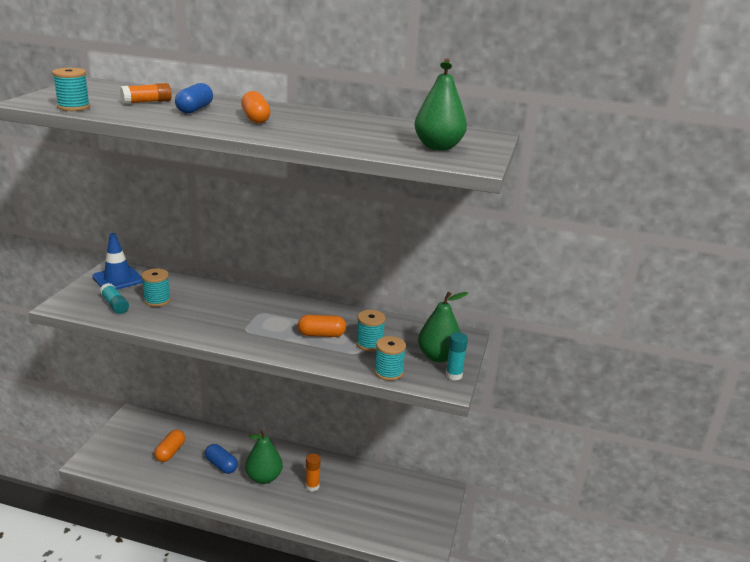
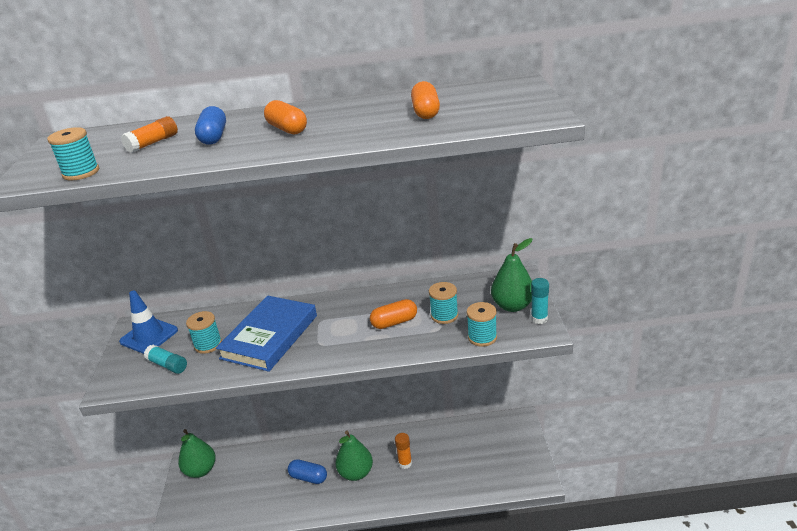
camera: 15 degrees left, 5 degrees up
orange capsule [154,430,185,462] -> orange capsule moved to [411,81,440,119]
green pear [414,58,467,150] -> green pear moved to [178,429,216,478]
none -> blue book [216,296,317,372]

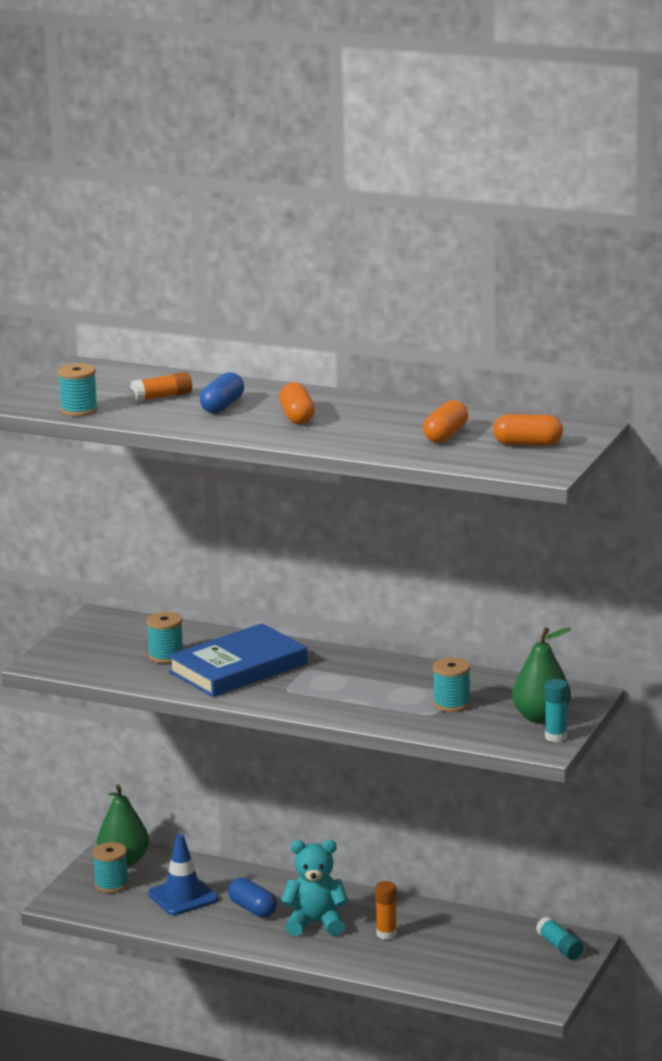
camera: 25 degrees right, 10 degrees down
blue traffic cone [119,291,178,354] -> blue traffic cone moved to [148,834,218,915]
turquoise glue stick [144,345,187,374] -> turquoise glue stick moved to [536,916,584,960]
green pear [335,431,373,481] -> turquoise teddy bear [281,840,348,936]
orange capsule [370,299,417,329] -> orange capsule moved to [493,414,563,446]
turquoise spool [467,302,497,347] -> turquoise spool moved to [93,842,129,893]

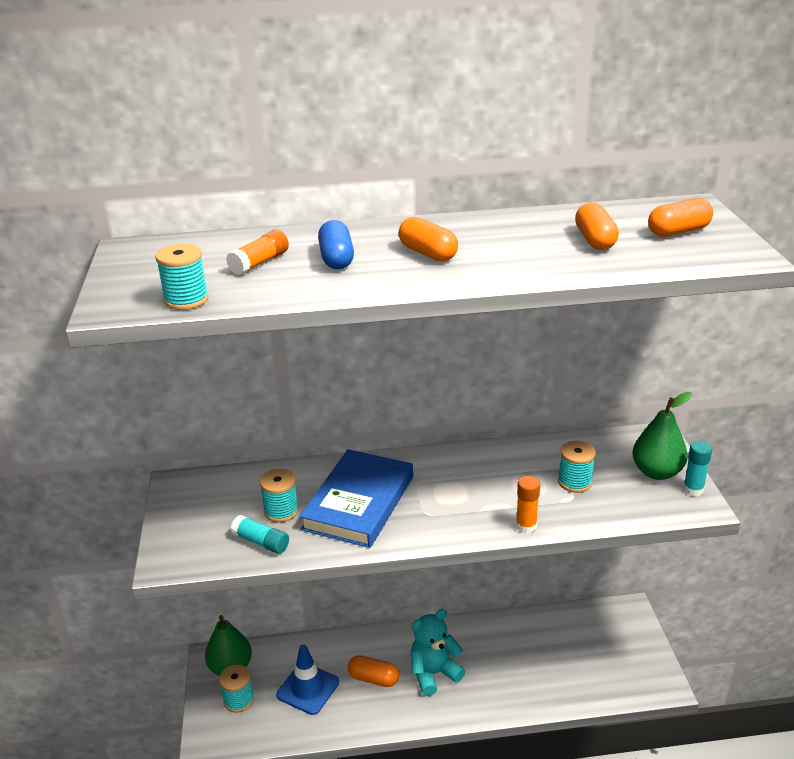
camera: 30 degrees left, 10 degrees up
blue capsule [228,878,277,918] -> orange capsule [348,655,399,687]
orange glue stick [375,881,397,940] -> orange glue stick moved to [516,476,540,534]
turquoise glue stick [536,916,584,960] -> turquoise glue stick moved to [231,515,289,554]

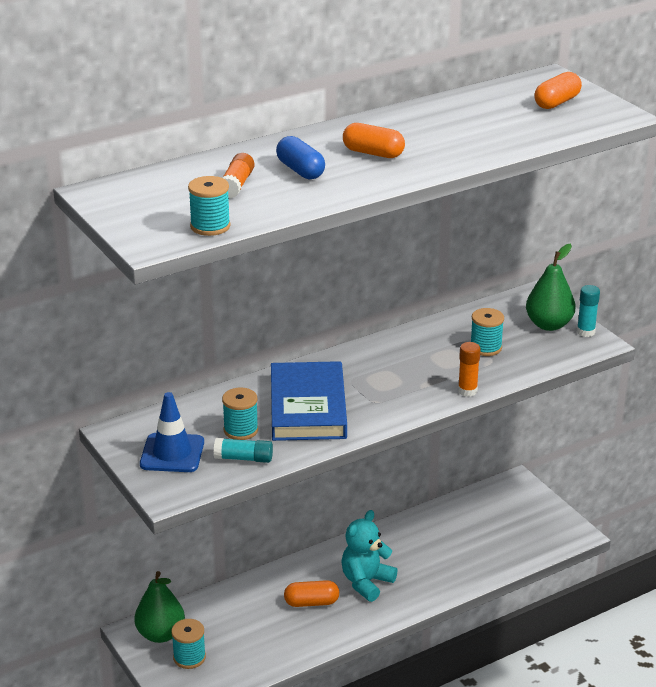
camera: 25 degrees left, 0 degrees up
blue traffic cone [276,645,339,715] -> blue traffic cone moved to [140,392,204,472]
orange capsule [575,202,619,250] -> none

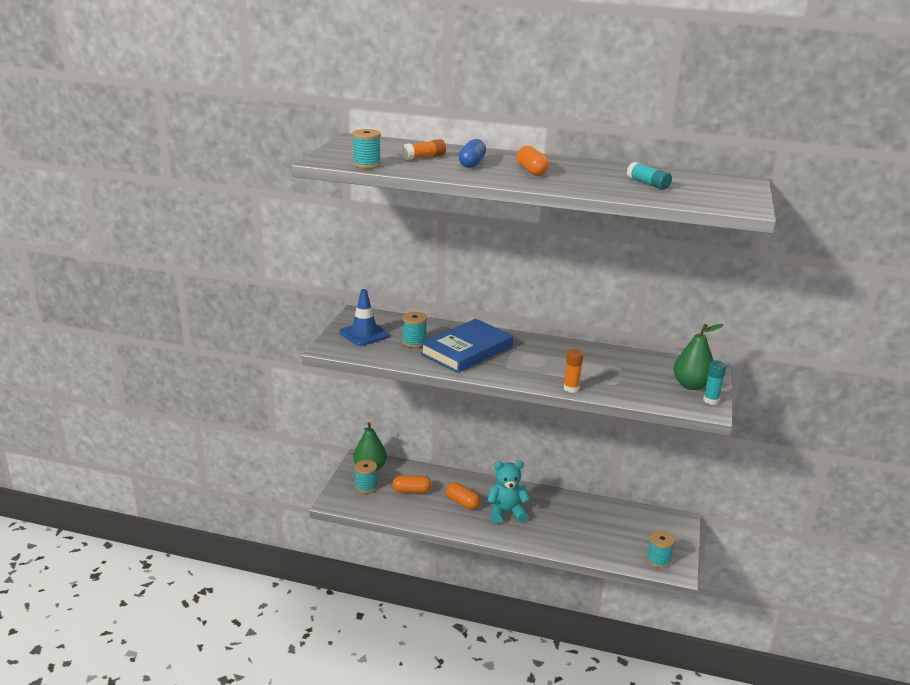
camera: 45 degrees right, 5 degrees down
turquoise glue stick [214,438,273,463] -> turquoise glue stick moved to [627,162,672,190]
turquoise spool [471,308,504,356] -> turquoise spool moved to [646,531,675,568]
orange capsule [534,72,582,109] -> orange capsule moved to [392,475,432,493]

